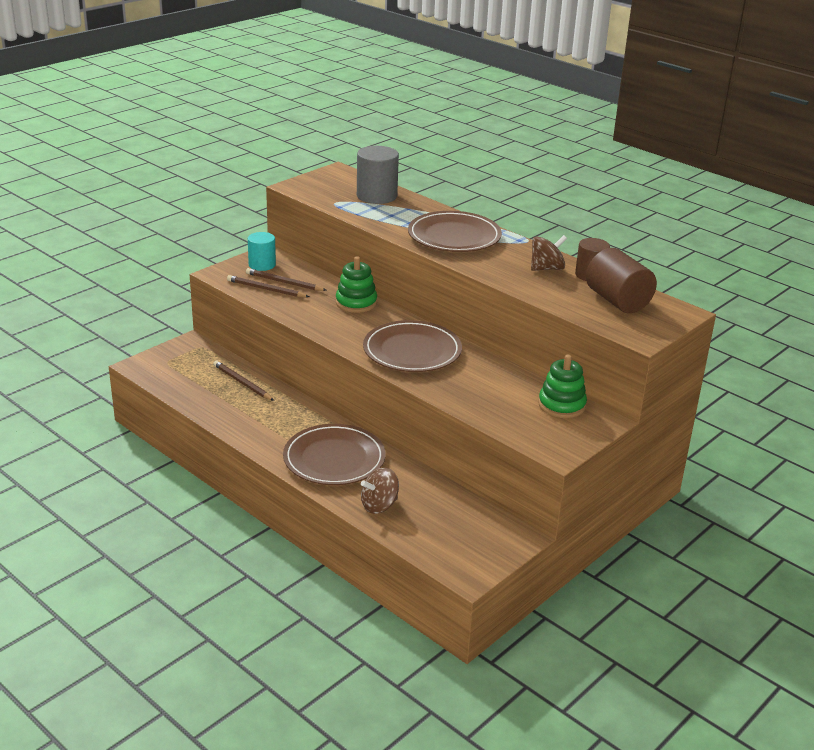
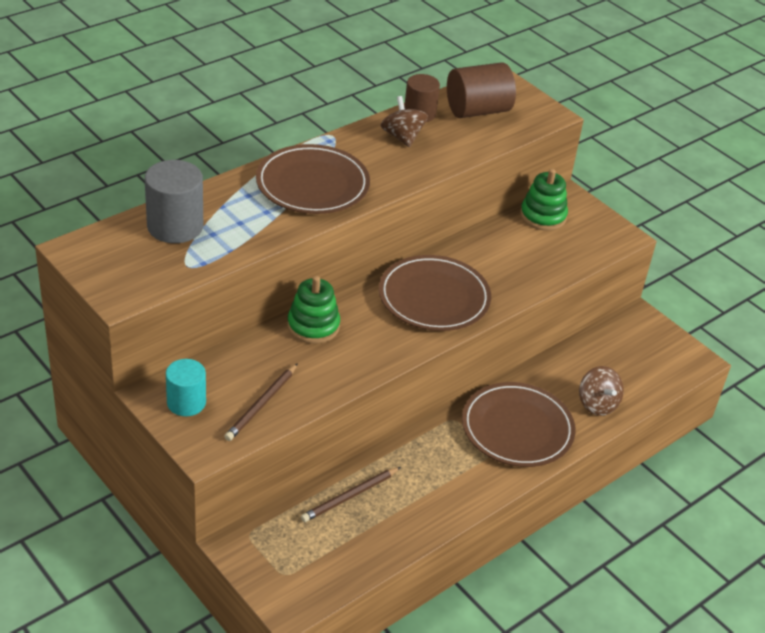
camera: 85 degrees left, 10 degrees up
brown pencil [246,268,326,291] -> none

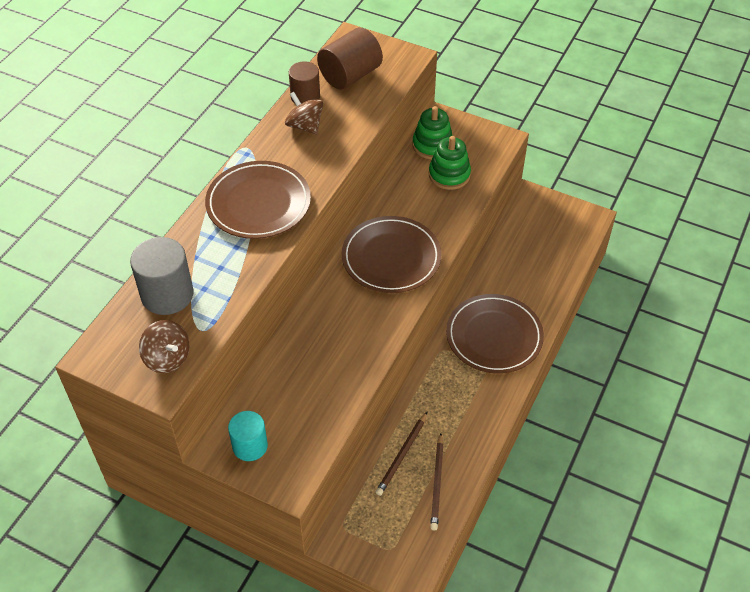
camera: 20 degrees left, 10 degrees up
brown pencil [224,363,298,441] -> brown pencil moved to [430,433,444,531]
green stacking toy [287,276,340,344] -> green stacking toy moved to [429,136,471,190]
brown spinning top [579,366,624,416] -> brown spinning top moved to [139,320,189,373]

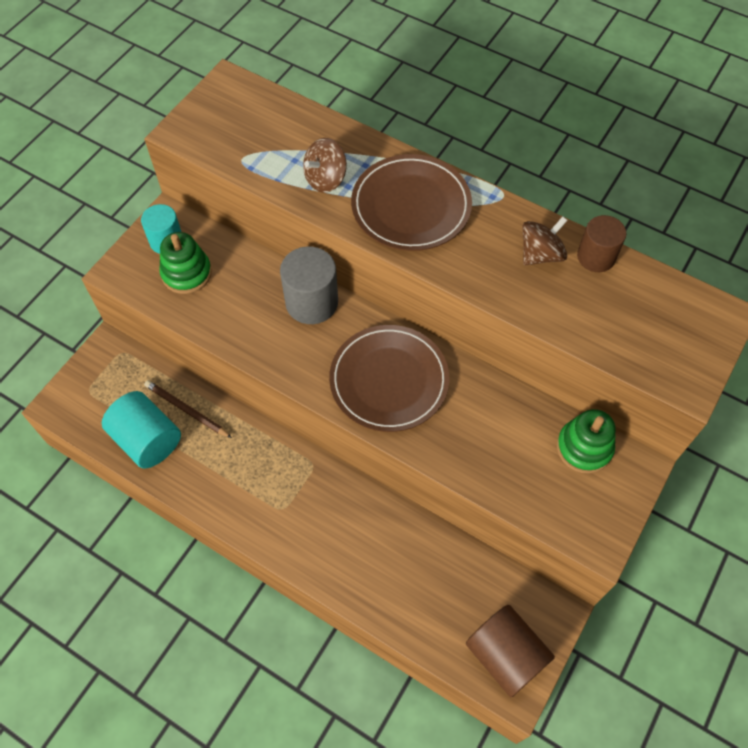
camera: 95 degrees right, 10 degrees up
grey cylinder [130,237,194,315] -> grey cylinder moved to [280,246,338,324]
brown spinning top [139,320,189,373] -> brown spinning top moved to [303,138,347,193]
brown cylinder [317,27,383,90] -> brown cylinder moved to [466,605,555,697]
green stacking toy [429,136,471,190] -> green stacking toy moved to [159,232,212,294]
brown pencil [430,433,444,531] -> turquoise cylinder [102,391,181,469]
brown plate [446,294,544,374] -> none

